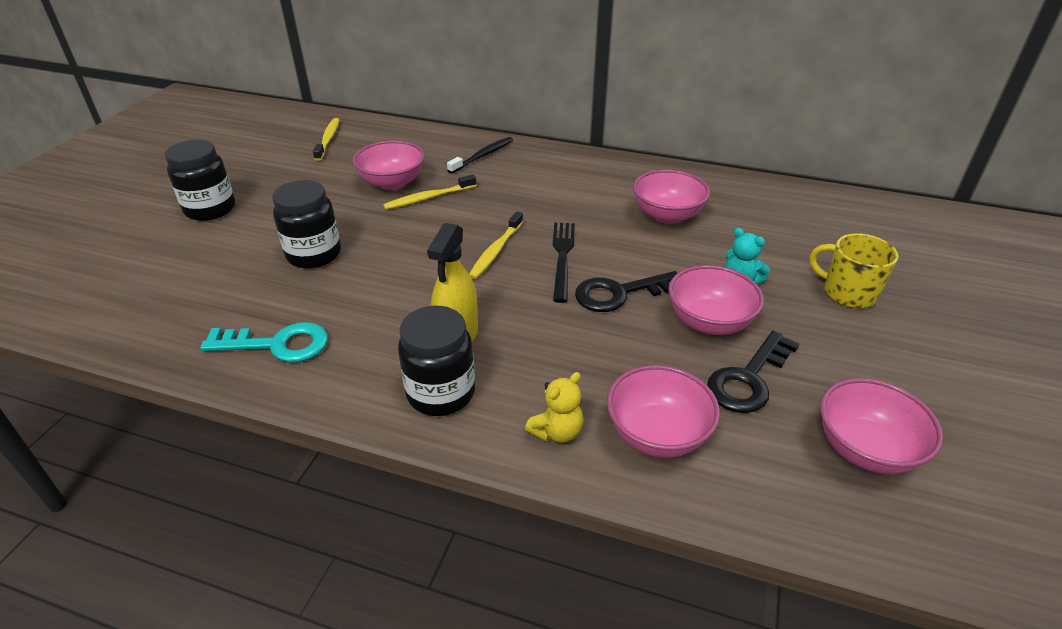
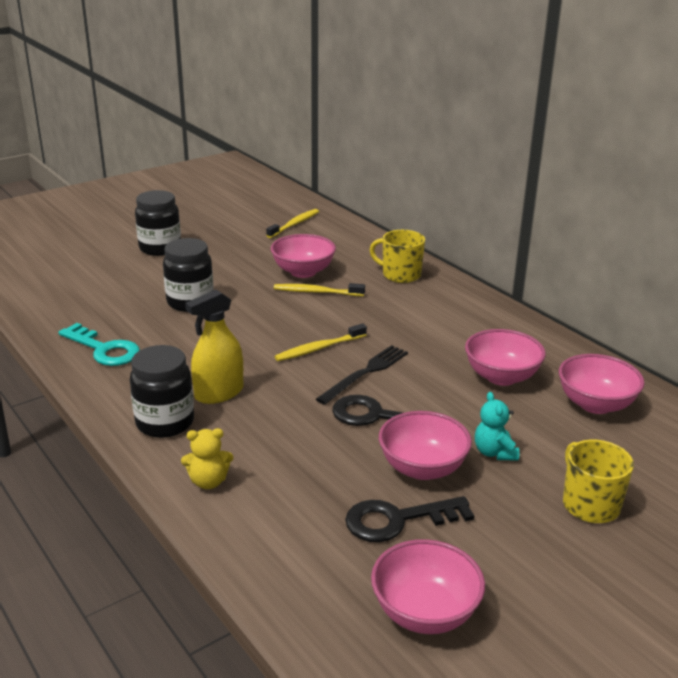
camera: 35 degrees right, 10 degrees down
black toothbrush [447,137,513,174] -> yellow mug [370,230,425,283]
pink bowl [607,365,720,458] -> pink bowl moved to [559,354,645,414]

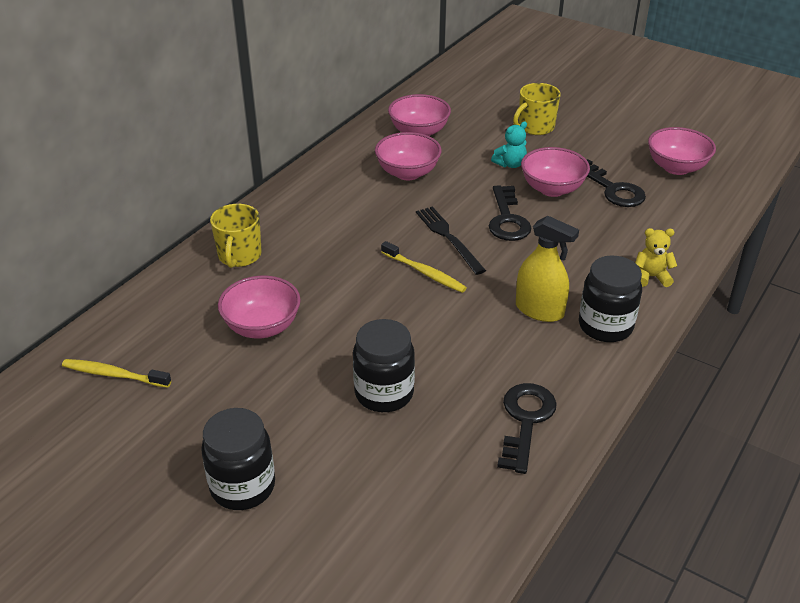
camera: 110 degrees left, 10 degrees up
turquoise key [58,323,140,366] -> black key [497,383,557,474]
yellow teddy bear [181,428,233,489] -> yellow teddy bear turned 60 degrees counterclockwise [635,228,677,287]
yellow toothbrush [274,283,365,296] -> none
black fork [316,345,408,405] -> black fork turned 45 degrees clockwise [416,206,486,275]

